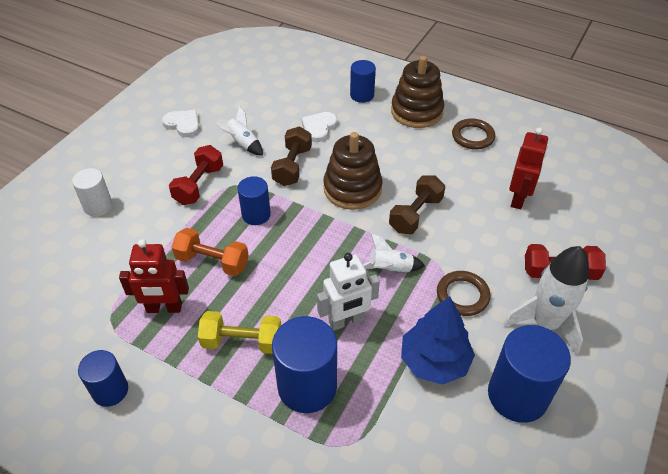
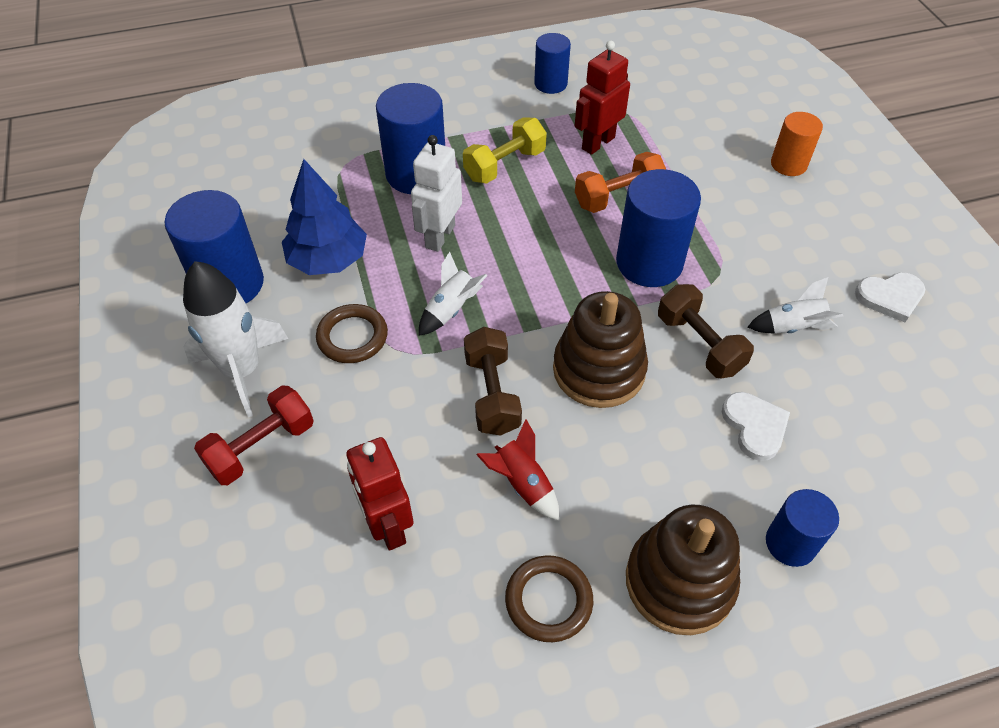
camera: 135 degrees right, 5 degrees up
white cylinder [72,168,113,217] -> orange cylinder [771,112,823,176]
red dumbbell [169,145,223,205] -> none
blue cylinder [238,176,271,225] -> blue cylinder [616,169,701,287], size x1.68
none -> red rocket [476,419,559,520]

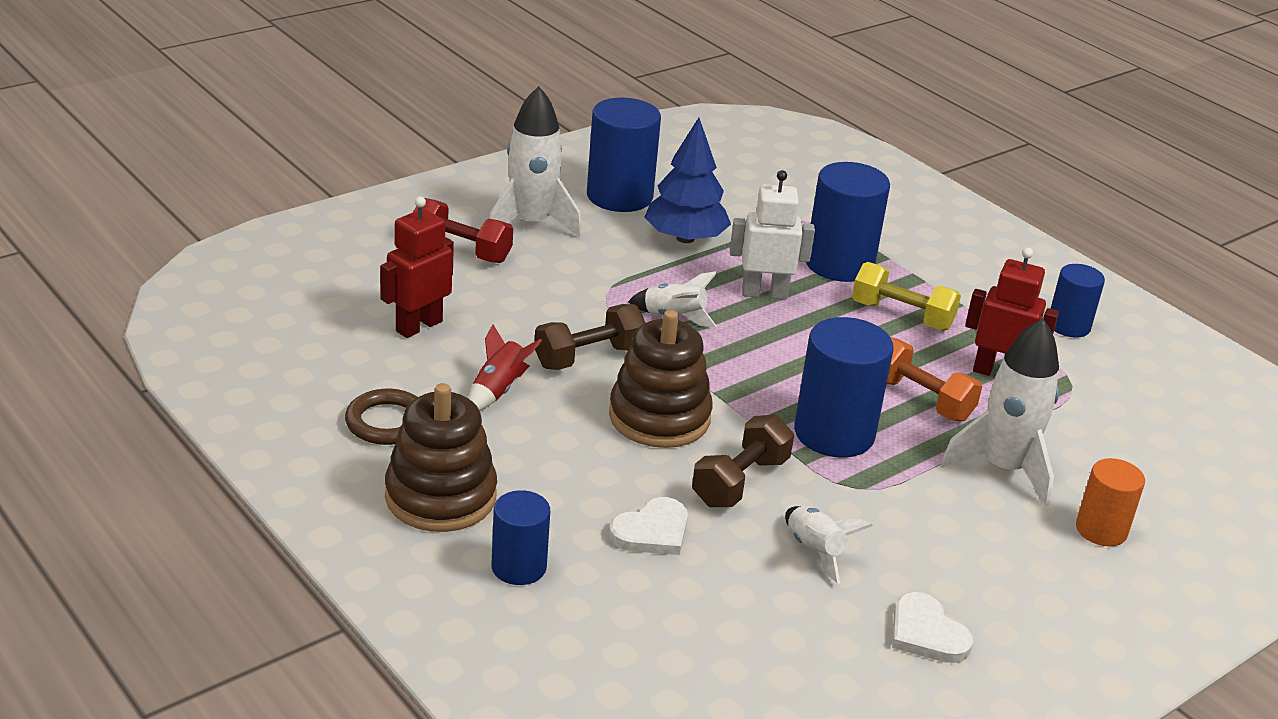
camera: 65 degrees right, 20 degrees down
brown ring [316,304,388,363] -> none
none -> white rocket [940,319,1059,507]

